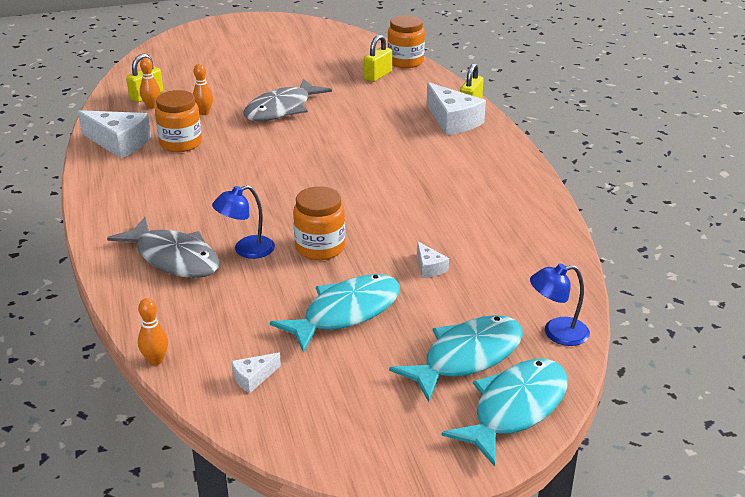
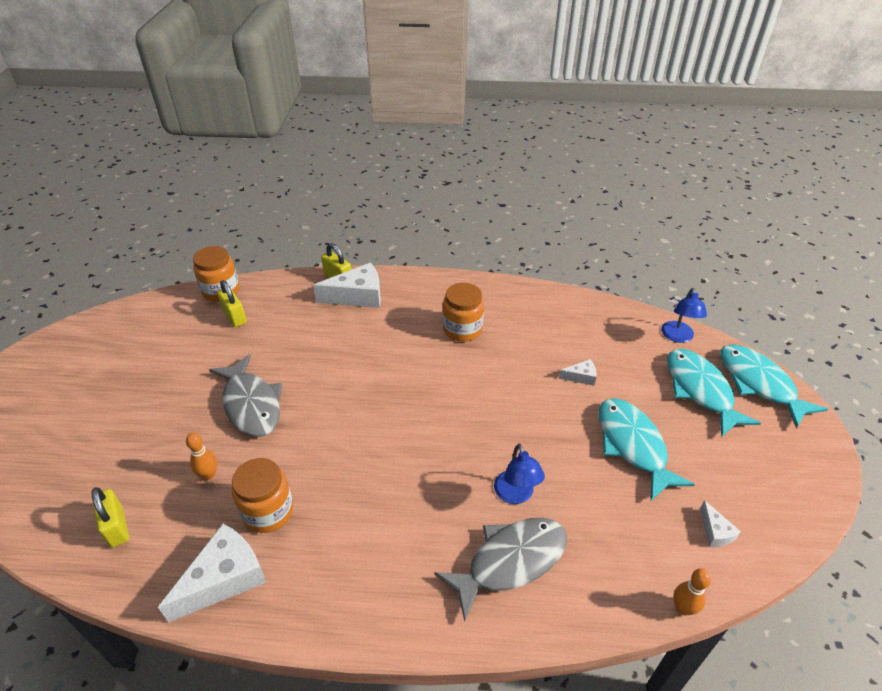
camera: 70 degrees left, 10 degrees up
orange bowling pin [140,58,160,109] -> none
orange jar [293,186,345,260] -> orange jar moved to [443,283,484,342]

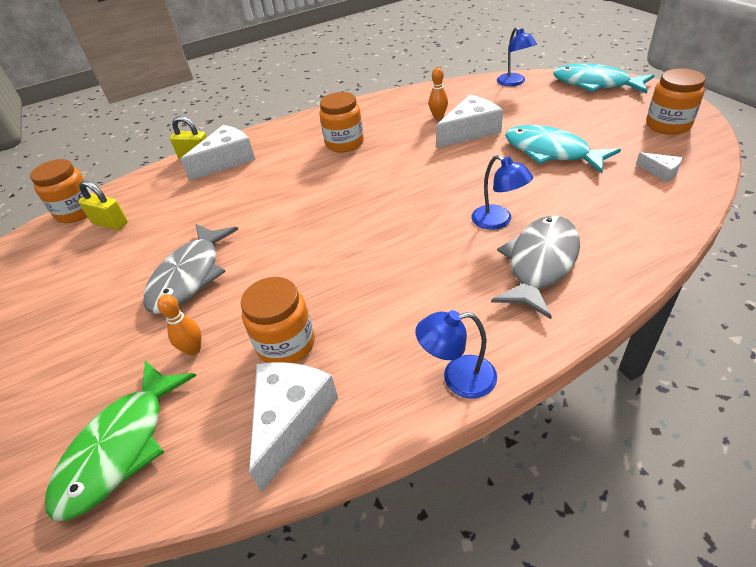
camera: 25 degrees left, 0 degrees up
yellow padlock [92,487,129,548] -> green fish [45,360,196,521]
grey fish [209,354,282,437] -> grey fish turned 75 degrees clockwise [143,224,238,314]
white cheese [559,359,597,386] -> white cheese [436,95,503,148], size x2.05
turquoise fish [667,349,761,437] -> none
orange bowling pin [673,569,711,615] -> orange bowling pin moved to [429,67,448,119]
none -> blue lamp [415,310,497,399]
none -> orange jar [646,69,706,135]

